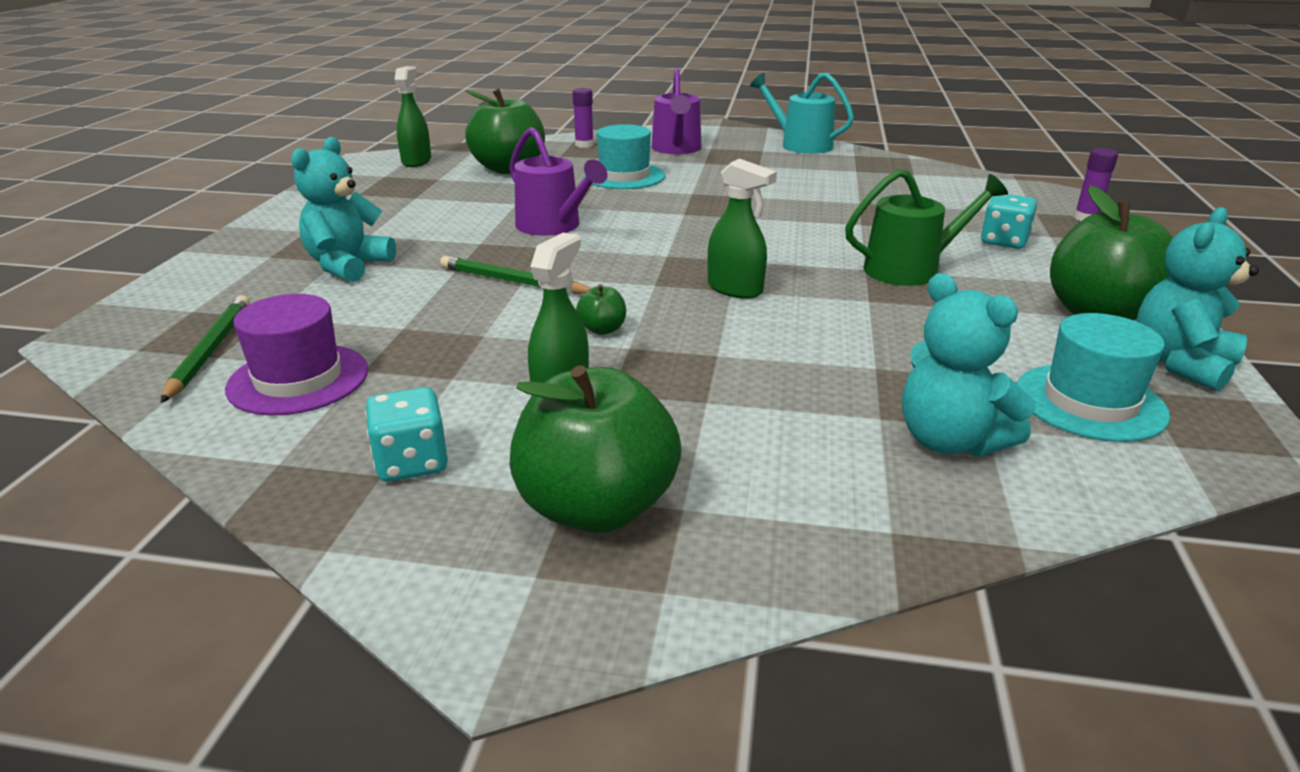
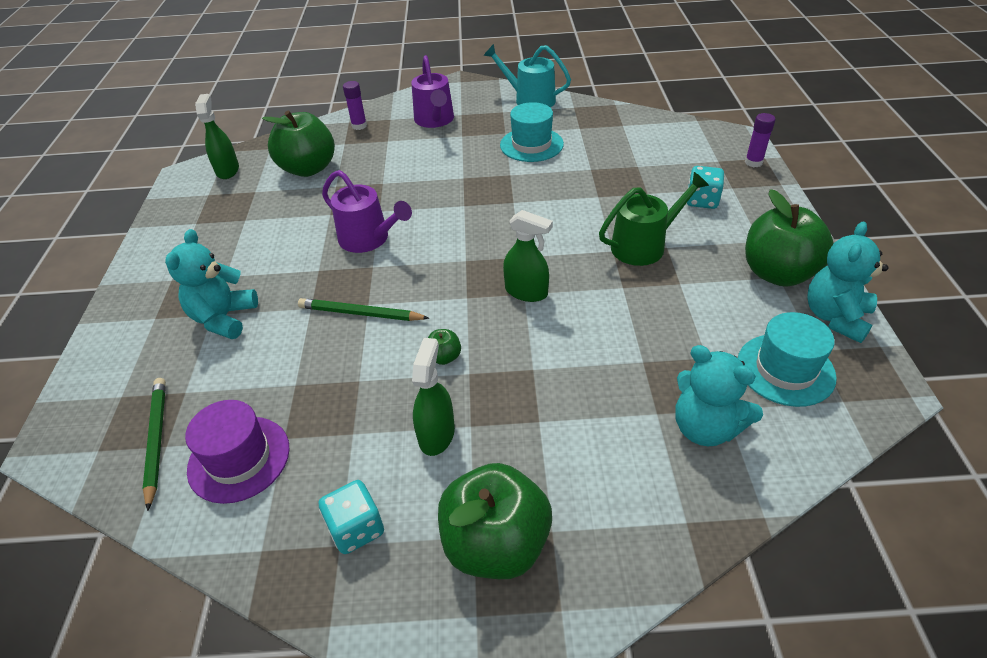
camera: 10 degrees left, 15 degrees up
turquoise hat [584,124,665,189] -> turquoise hat moved to [500,102,564,162]

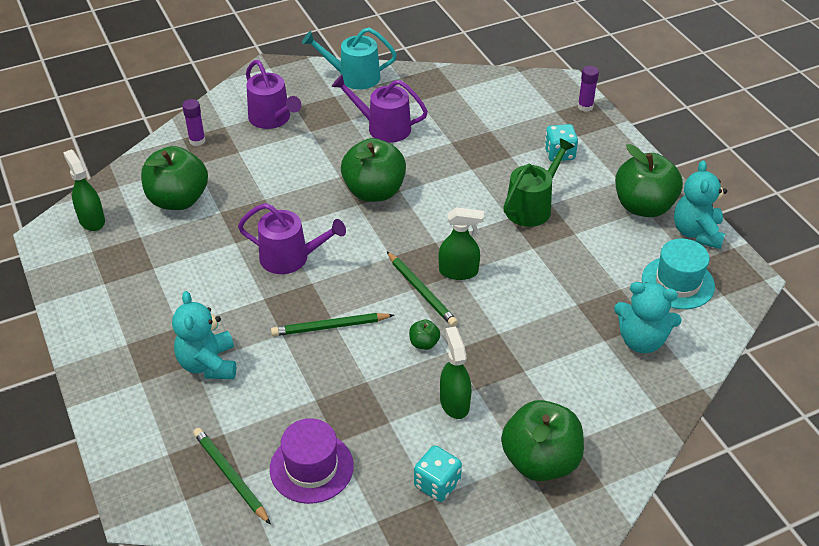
camera: 25 degrees left, 0 degrees up
turquoise hat [500,102,564,162] -> purple watering can [332,75,428,143]
none -> green apple [341,138,406,202]
none -> green pencil [387,251,458,327]

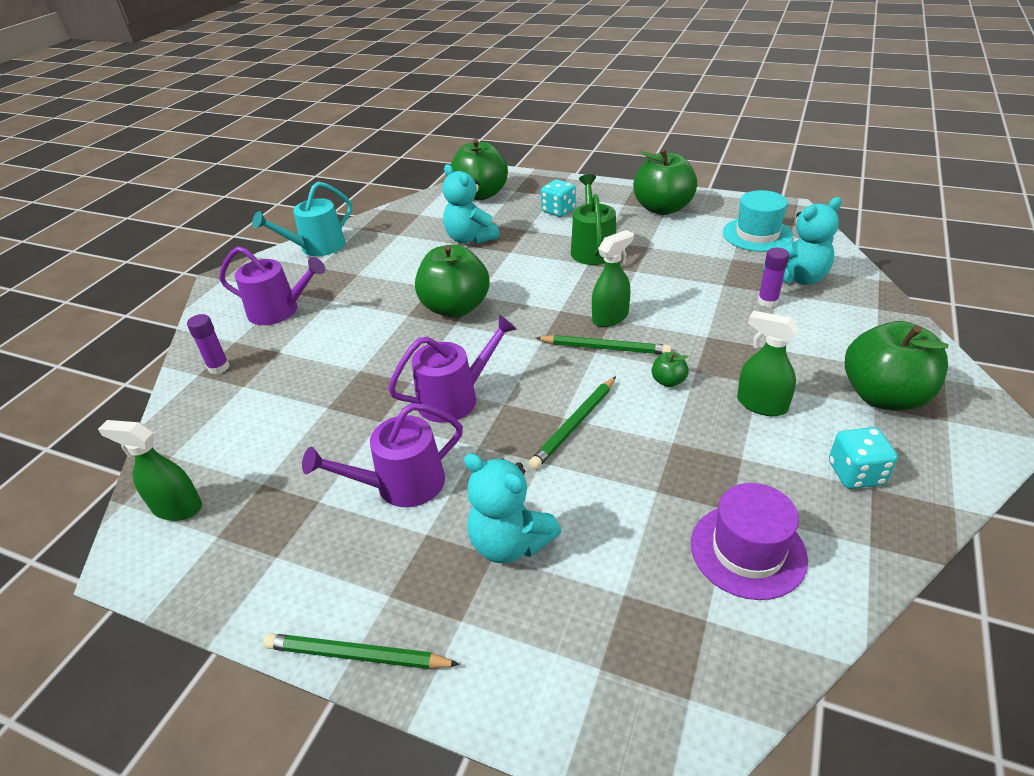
camera: 40 degrees left, 5 degrees down
green apple [141,146,208,210] -> green apple moved to [451,139,508,200]
green pencil [193,428,271,525] -> green pencil moved to [263,633,460,669]
purple watering can [332,75,428,143] -> purple watering can moved to [302,403,463,507]
purple glue stick [578,66,599,112] -> purple glue stick moved to [758,248,789,308]
turquoise teddy bear [674,160,727,249] -> turquoise teddy bear moved to [443,164,499,244]

